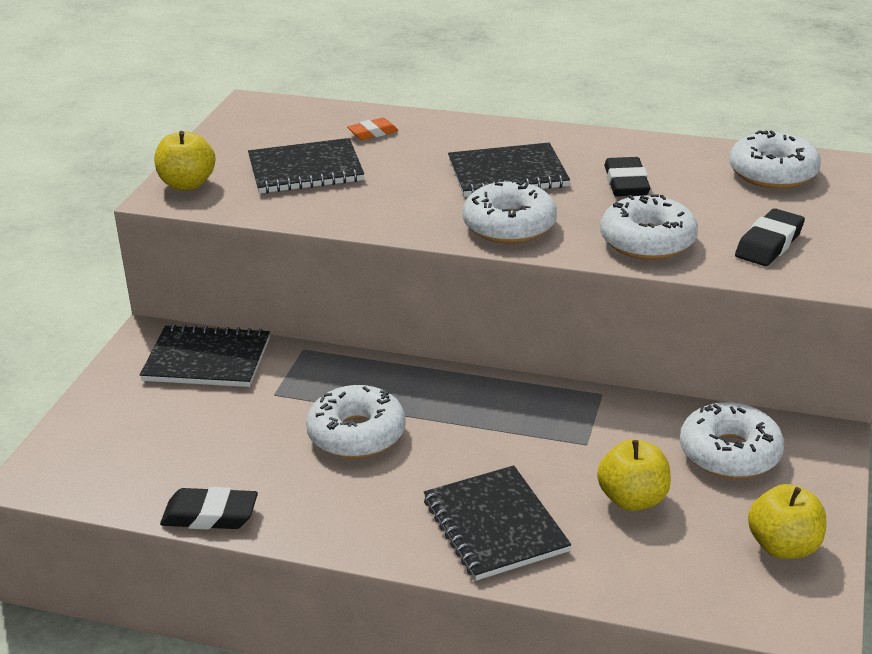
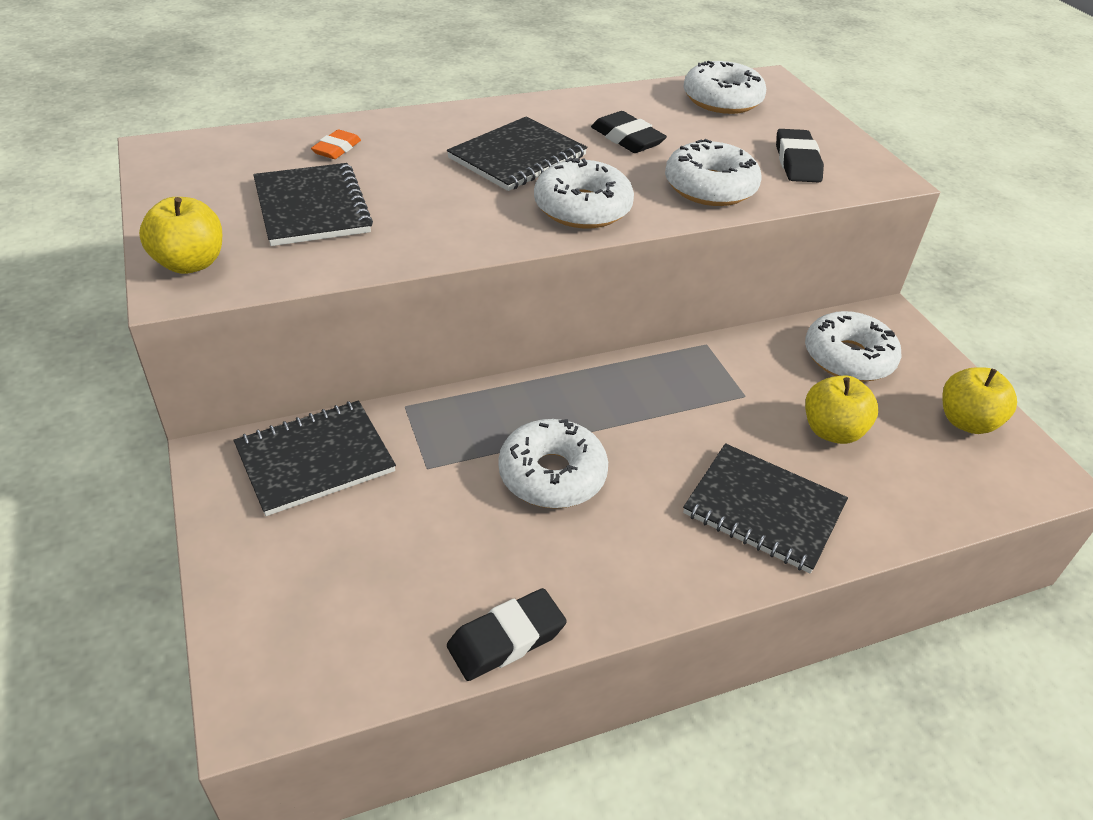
camera: 40 degrees left, 10 degrees up
black notebook [248,138,364,194] -> black notebook turned 60 degrees counterclockwise [253,163,373,246]

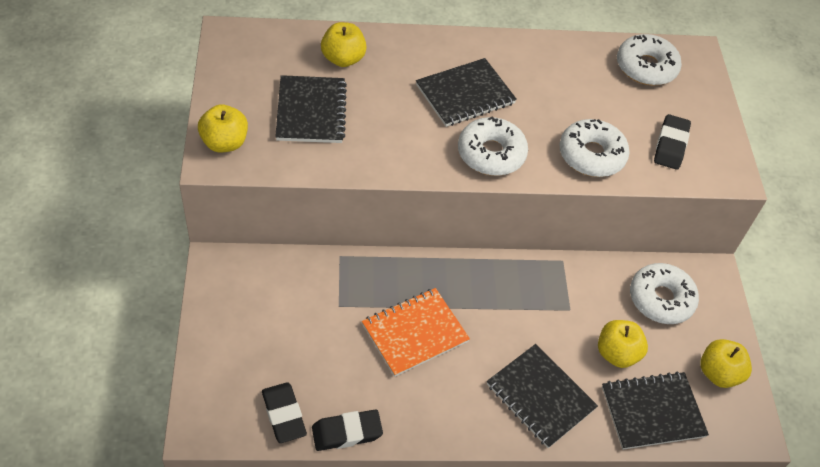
camera: 15 degrees right, 10 degrees up
black notebook [234,401,396,516] -> black notebook moved to [602,371,709,450]
orange eraser [311,129,361,159] -> yellow apple [321,22,367,67]
white donut [498,419,608,509] -> orange notebook [362,288,470,377]
black eraser [591,111,667,153] -> black eraser moved to [262,382,307,443]

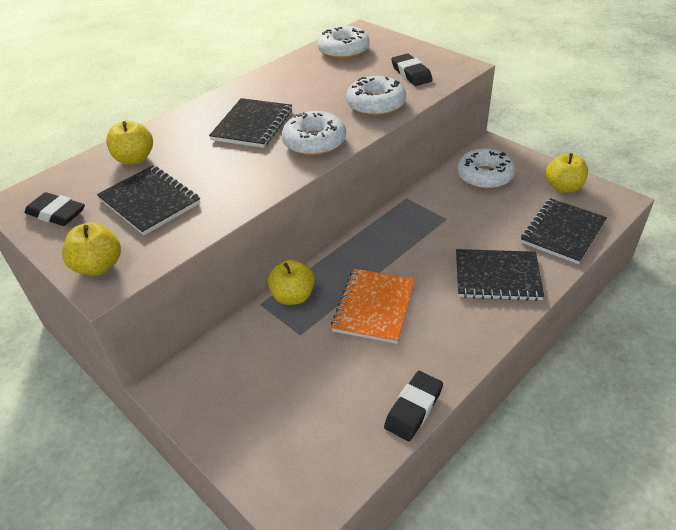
camera: 35 degrees left, 10 degrees down
black eraser [262,382,307,443] -> black eraser moved to [24,192,85,226]
yellow apple [598,320,648,368] -> yellow apple moved to [268,260,315,305]

